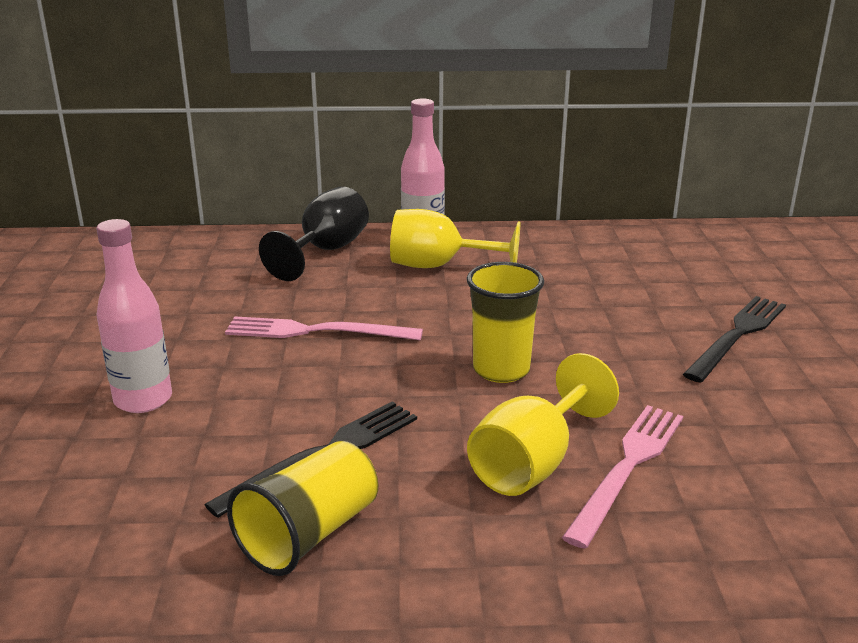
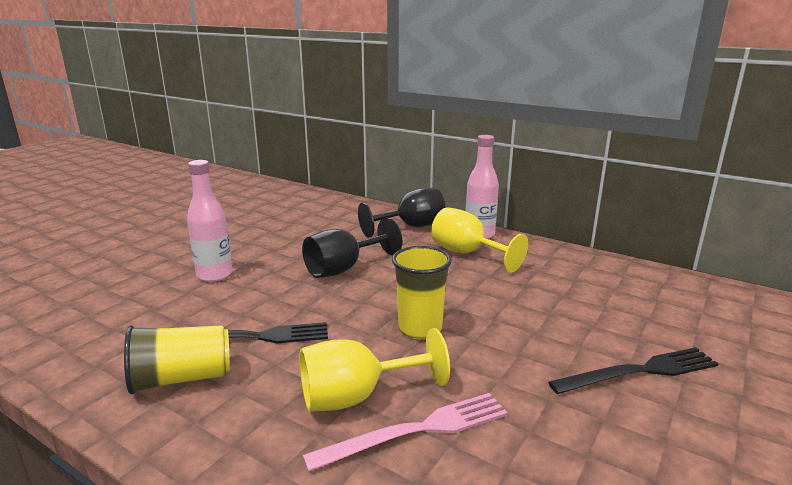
camera: 35 degrees right, 5 degrees down
pink fork [225,316,423,340] -> black goblet [302,218,402,278]

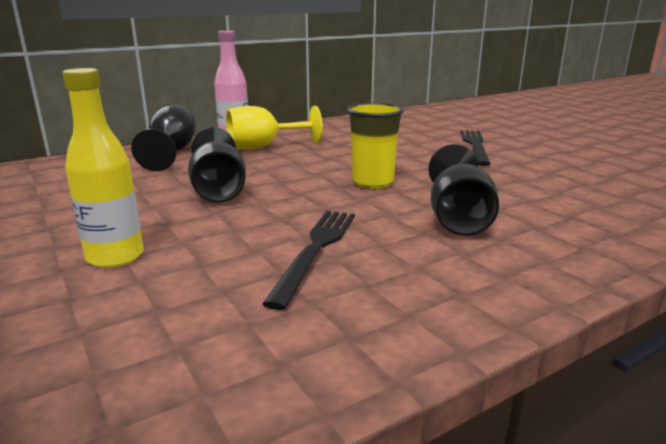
camera: 65 degrees left, 0 degrees up
yellow cup [124,325,230,394] -> none
pink bottle [187,160,233,282] -> yellow bottle [63,68,144,268]
yellow goblet [300,328,450,412] -> black goblet [428,144,499,236]
pink fork [302,393,507,472] -> none

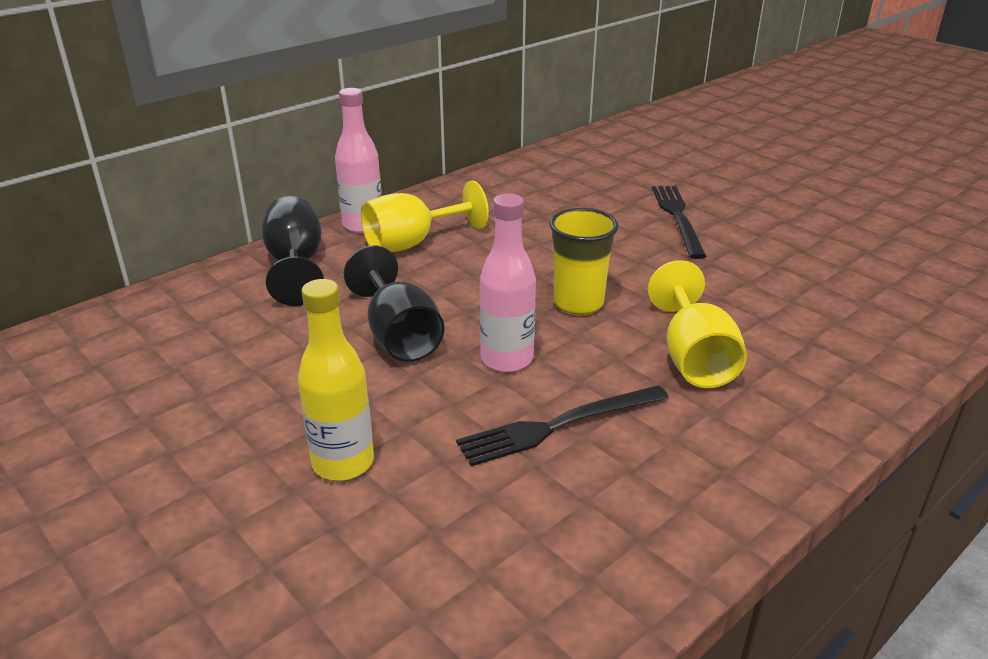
camera: 10 degrees left, 10 degrees up
black fork [262,211,355,310] -> black fork turned 120 degrees counterclockwise [456,385,669,466]
black goblet [428,144,499,236] -> yellow goblet [648,260,747,388]
none -> pink bottle [479,194,536,372]

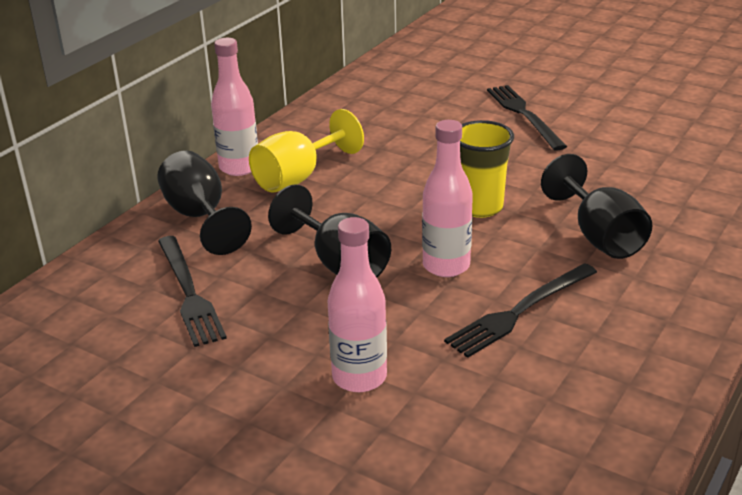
camera: 15 degrees left, 0 degrees up
yellow bottle [298,279,374,481] -> pink bottle [327,217,387,392]
yellow goblet [648,260,747,388] -> black goblet [541,154,652,259]
none -> black fork [158,236,227,347]

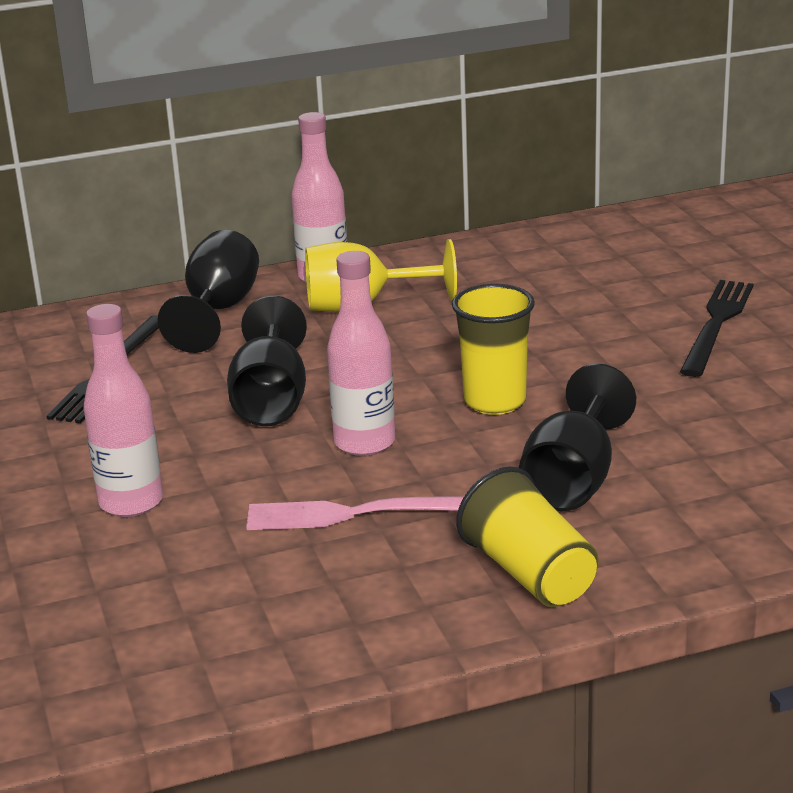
camera: 40 degrees right, 5 degrees down
black fork [444,263,597,358] -> pink fork [246,497,464,530]
none -> yellow cup [456,467,599,607]

